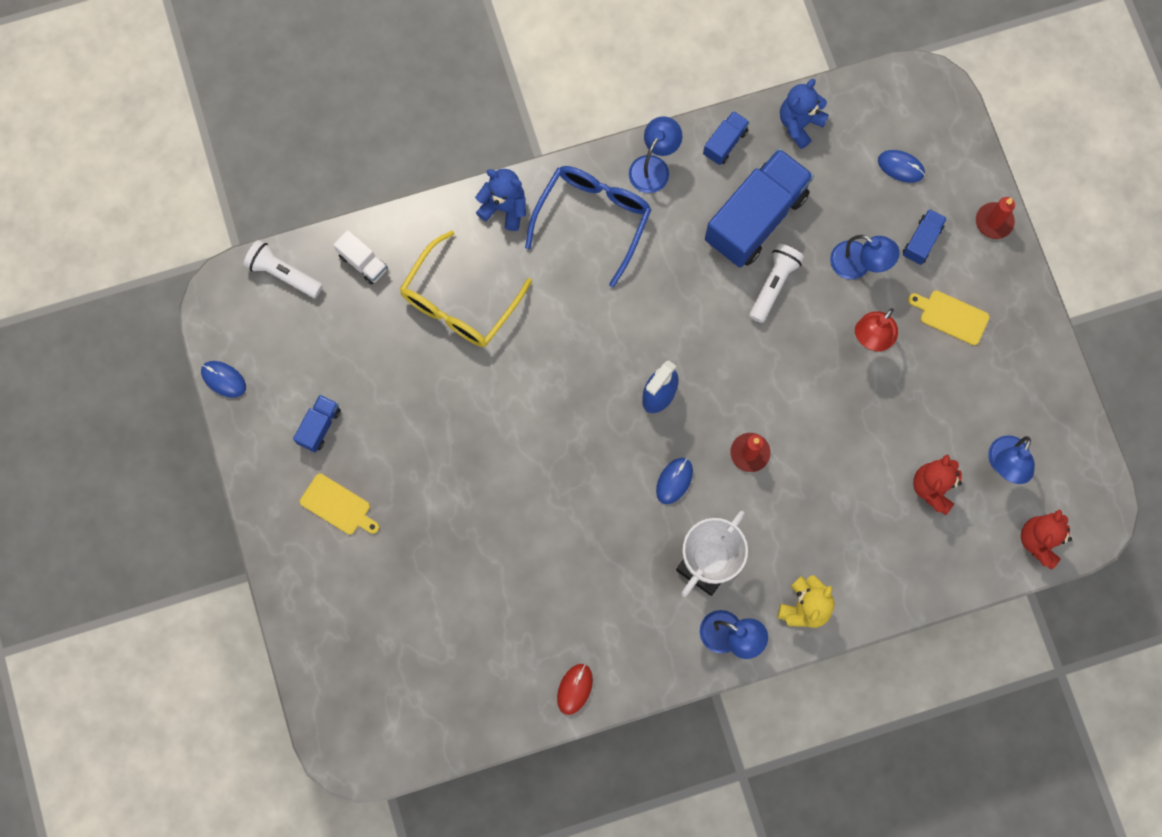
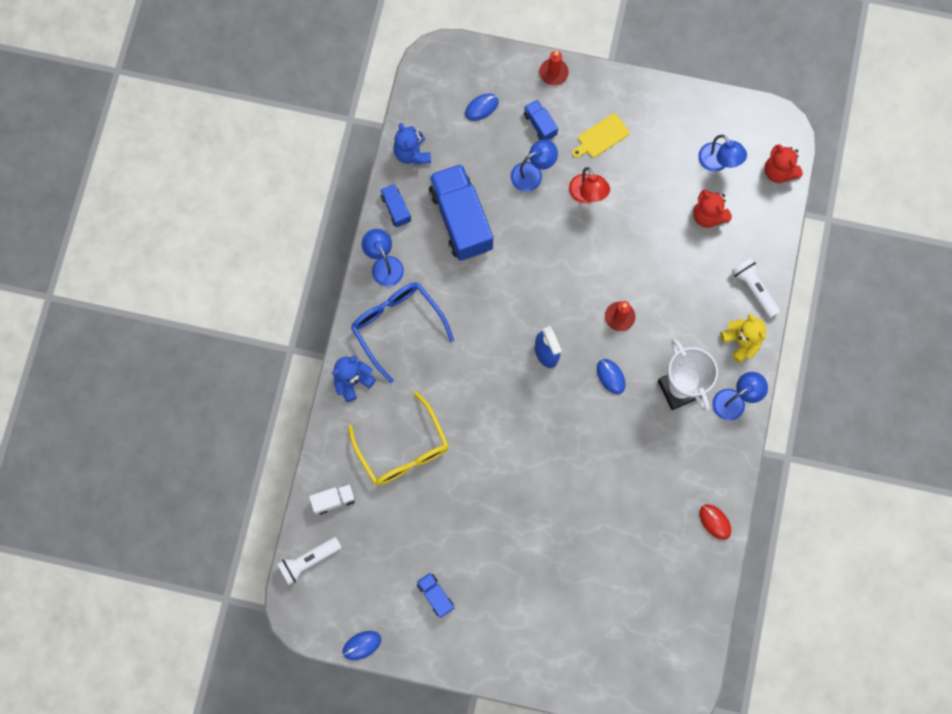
camera: 60 degrees left, 0 degrees up
yellow cutting board [300,474,379,535] -> none
white flashlight [749,244,804,323] -> white flashlight moved to [732,258,780,318]

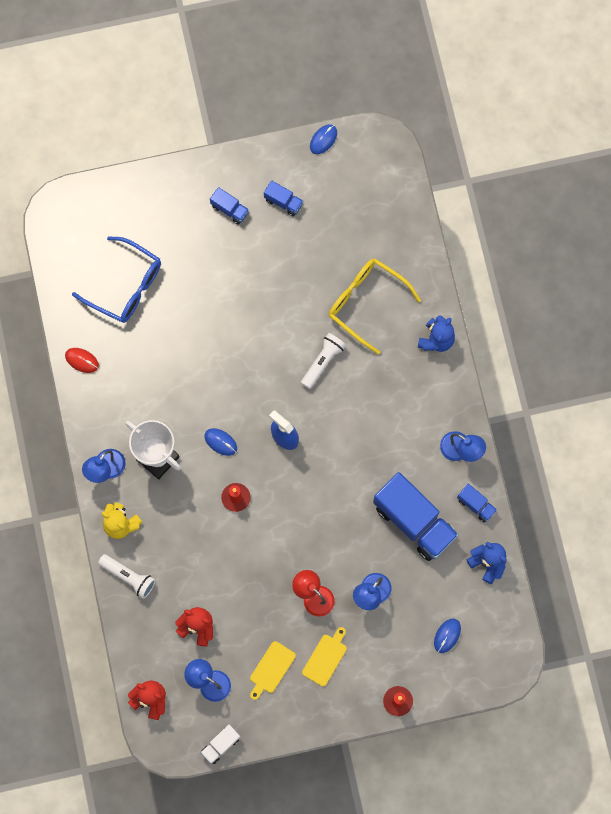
camera: 155 degrees right, 0 degrees up
white flashlight [277,537,342,585] -> white flashlight moved to [301,333,346,389]
white truck [309,484,355,514] -> white truck moved to [201,725,240,764]
blue glasses [351,282,454,383] -> blue glasses moved to [72,236,161,323]
blue truck [524,100,558,140] -> blue truck moved to [210,187,249,225]
none -> yellow cutting board [250,641,296,700]

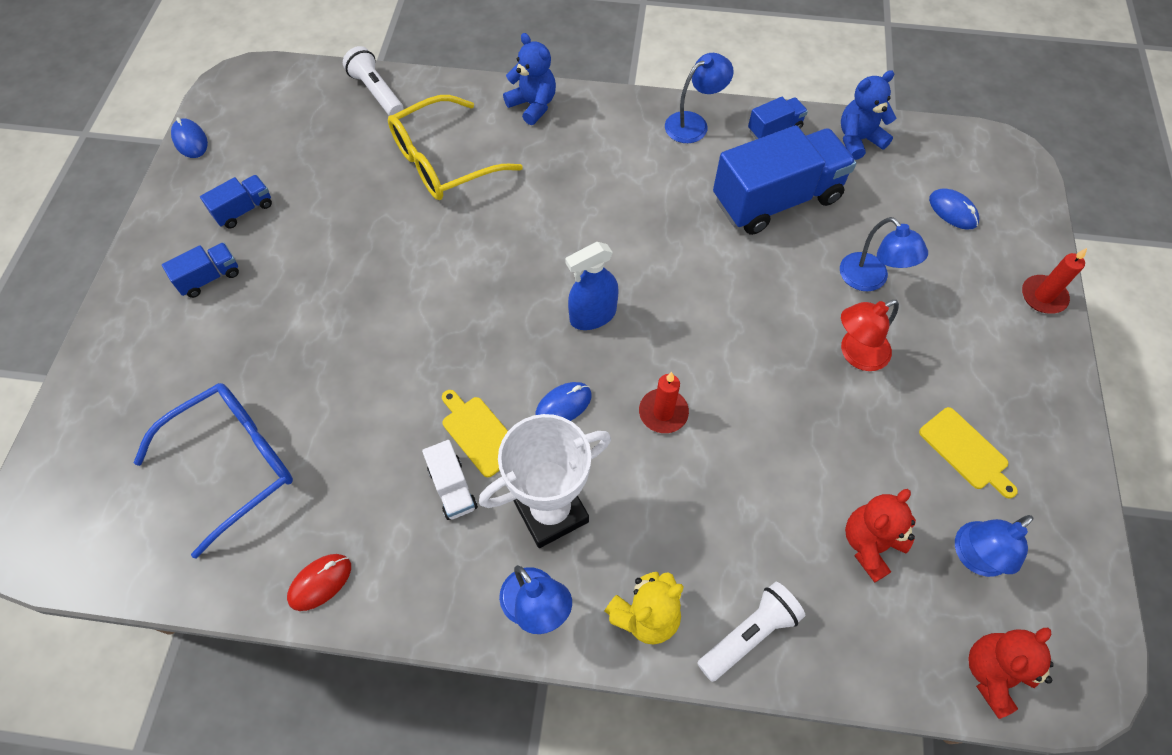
camera: 70 degrees left, 15 degrees down
white truck [201,725,240,764] -> white truck moved to [422,440,478,520]
white flashlight [301,333,346,389] -> white flashlight moved to [343,46,403,116]
yellow cutting board [302,627,347,686] -> yellow cutting board moved to [442,390,508,477]

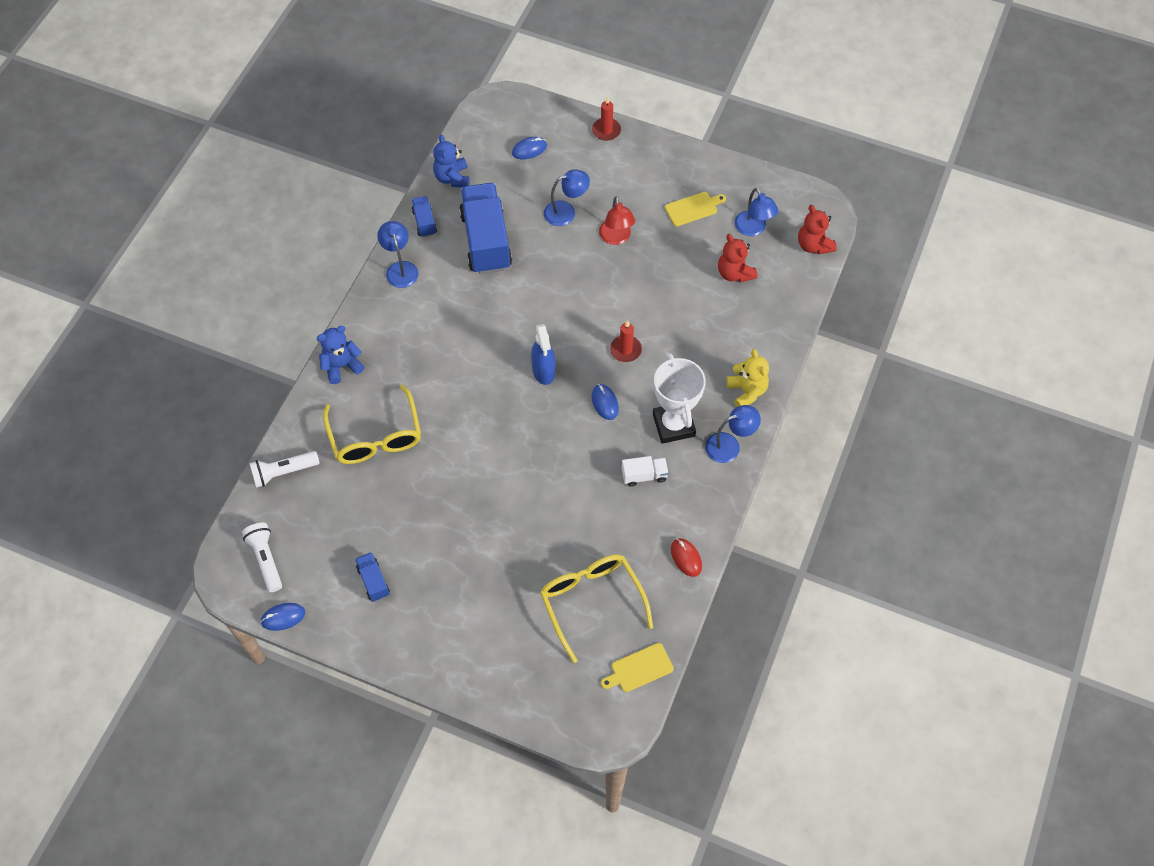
camera: 75 degrees left, 0 degrees up
blue glasses [133,383,293,558] -> yellow glasses [540,554,653,663]
blue truck [162,242,239,298] -> none
yellow cutting board [442,390,508,477] -> yellow cutting board moved to [601,643,674,692]
white flashlight [697,582,806,682] -> white flashlight moved to [242,523,282,592]

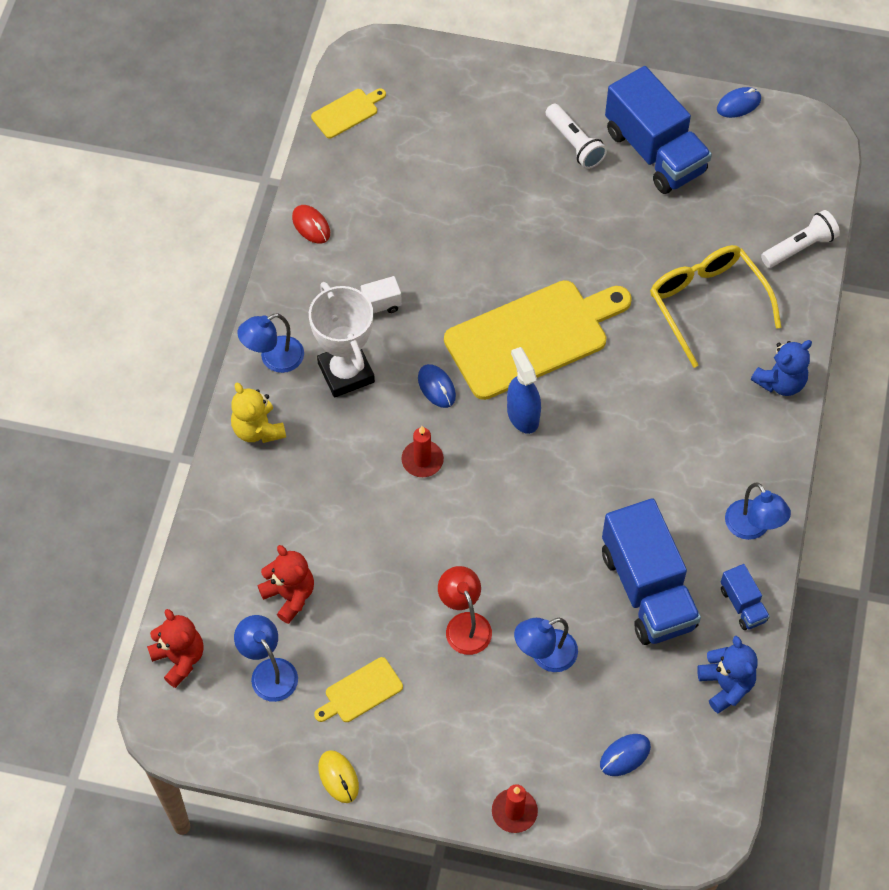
camera: 170 degrees right, 0 degrees up
white flashlight [242,523,282,592] -> white flashlight moved to [545,104,607,169]
blue truck [355,552,390,602] -> blue truck [605,66,712,194], size x2.20
yellow glasses [540,554,653,663] -> none
none -> yellow mouse [318,750,359,803]
none -> yellow cutting board [444,280,632,400]

